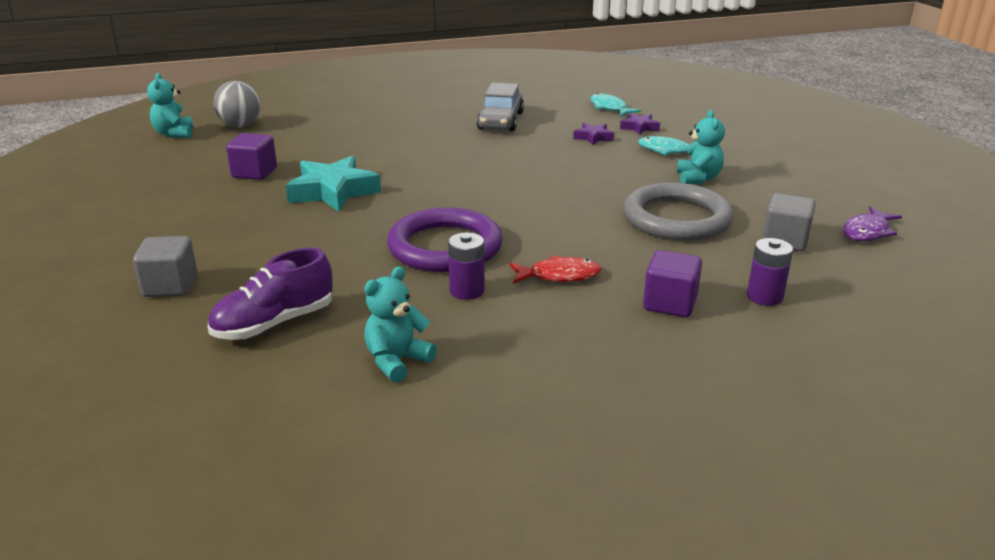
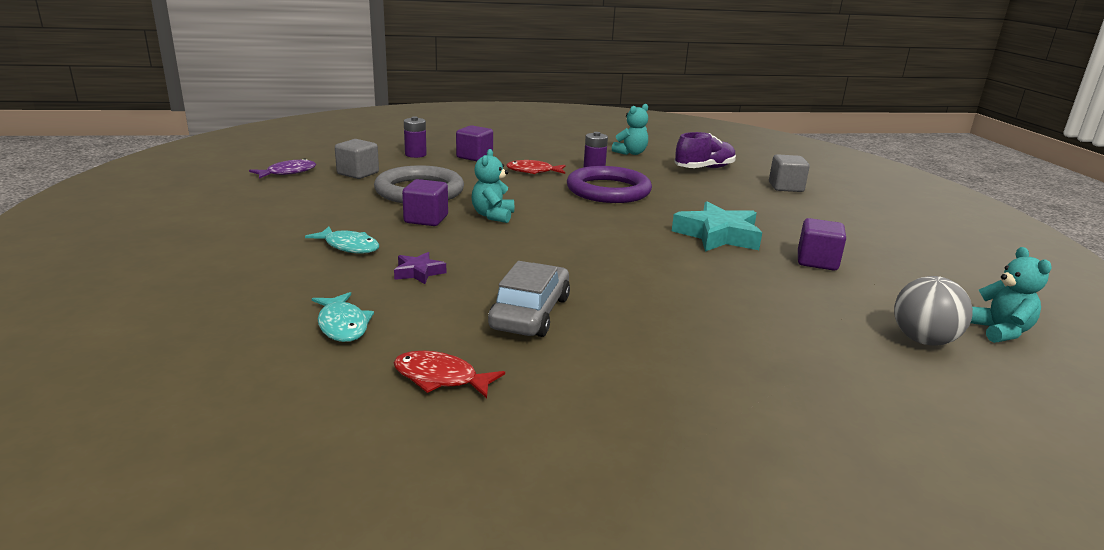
camera: 175 degrees left, 5 degrees down
purple star [620,113,660,135] -> none
turquoise teddy bear [677,110,725,184] -> turquoise teddy bear moved to [471,149,514,223]
none -> red fish [394,351,505,398]
none -> purple cube [402,179,448,226]

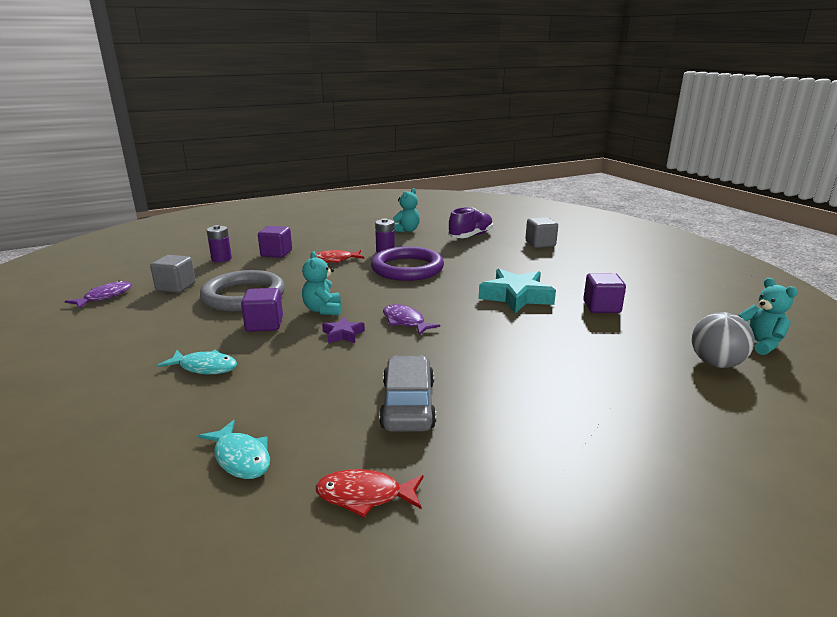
camera: 15 degrees left, 0 degrees up
purple star [394,252,446,284] -> purple star moved to [322,317,365,344]
none -> purple fish [383,304,440,335]

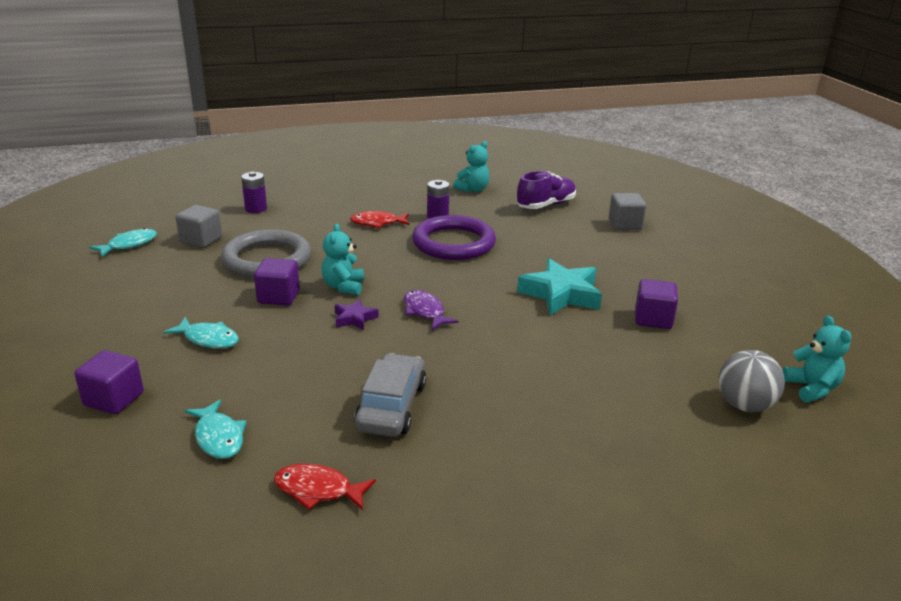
camera: 10 degrees right, 5 degrees up
purple fish [65,280,132,309] -> turquoise fish [89,228,157,257]
purple cube [258,226,292,258] -> purple cube moved to [75,350,144,414]

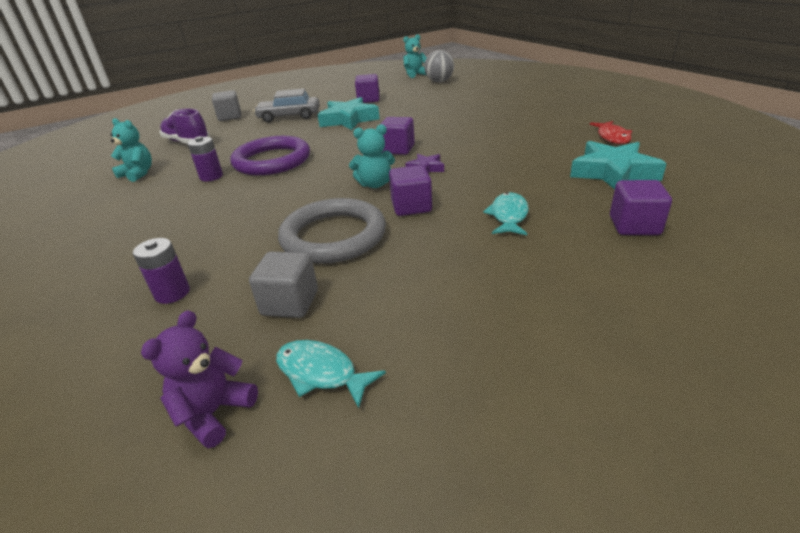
camera: 100 degrees left, 5 degrees up
turquoise fish [185,399,246,459] -> turquoise star [570,141,667,190]
red fish [350,211,410,228] -> none
grey car [354,353,427,437] -> grey car moved to [253,88,320,123]
purple fish [404,290,459,330] -> purple cube [381,117,415,155]
none -> purple teddy bear [141,310,258,448]

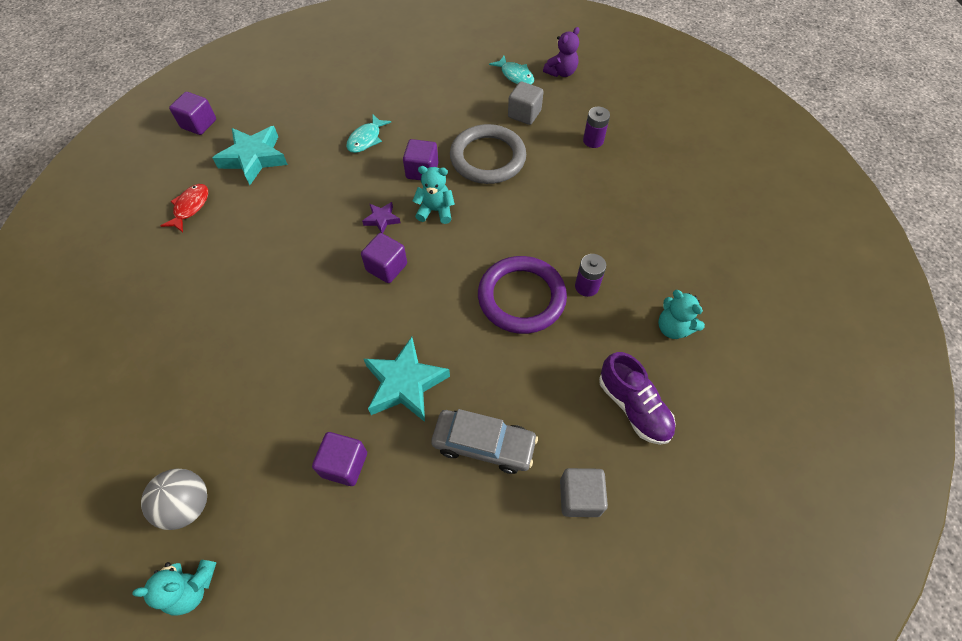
camera: 165 degrees left, 25 degrees up
purple cube [610,180,672,235] -> purple cube moved to [169,92,216,135]

